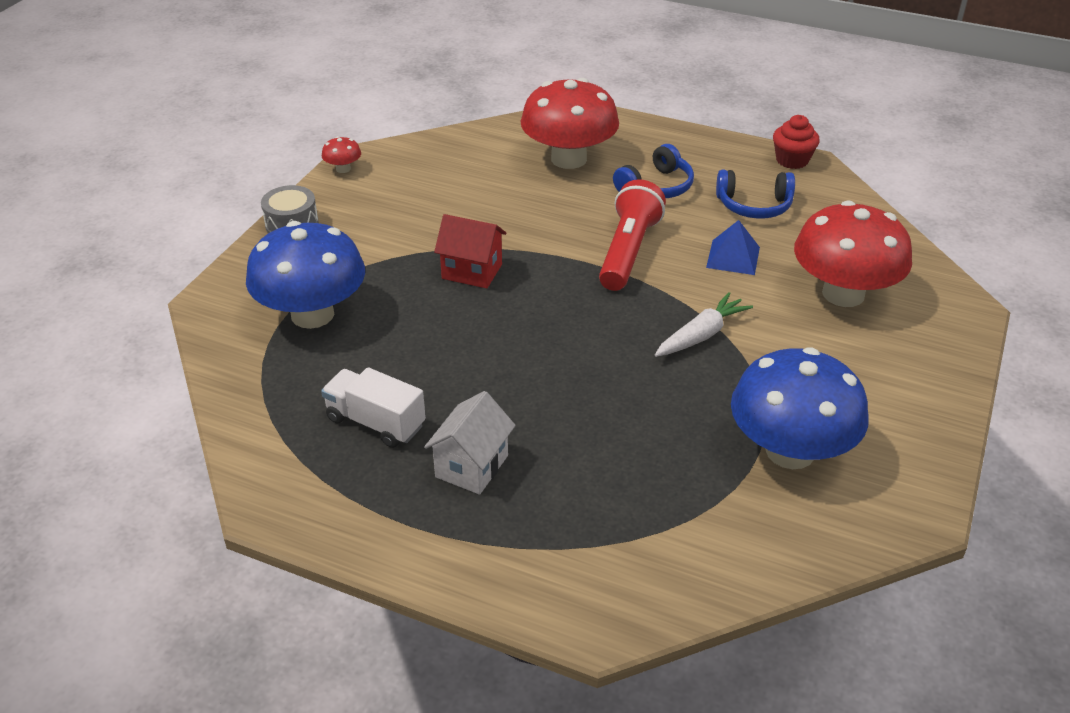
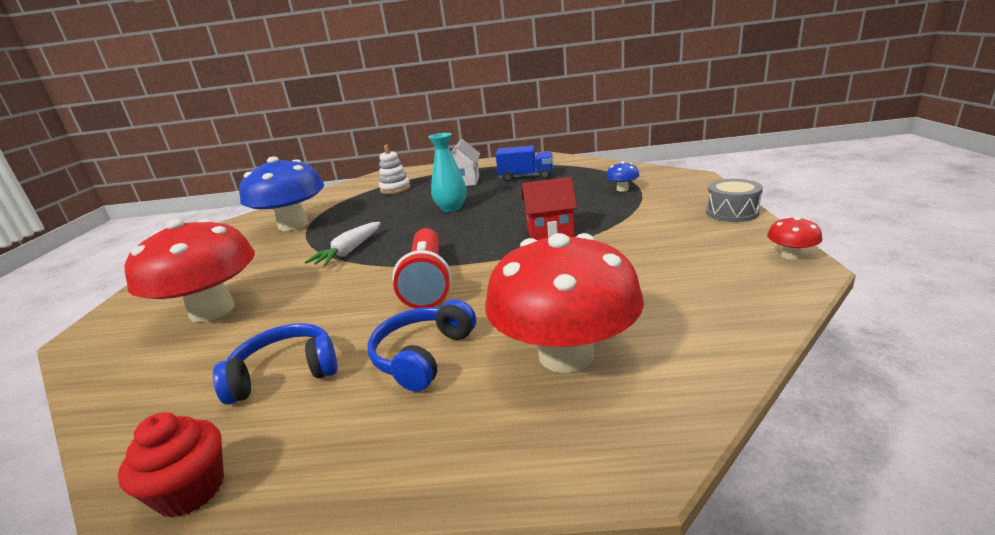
camera: 160 degrees right, 15 degrees down
blue mushroom [246,221,365,329] -> blue mushroom [606,161,640,192], size x0.40
white truck [321,367,426,448] -> blue truck [496,145,553,182]
blue pyramid [706,220,760,275] -> none
none -> white stacking toy [379,145,410,194]
none -> turquoise vase [429,133,467,212]

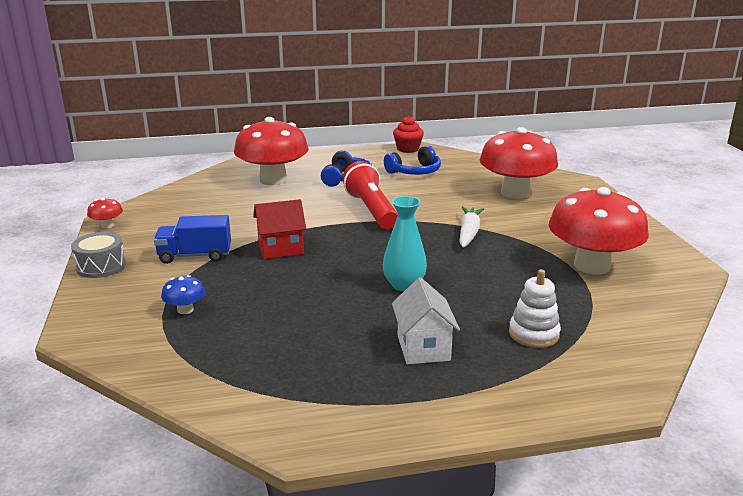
camera: 165 degrees right, 0 degrees up
blue mushroom [239,156,324,231] -> red mushroom [549,187,649,275]
blue truck [496,145,553,182] -> blue truck moved to [154,215,231,264]

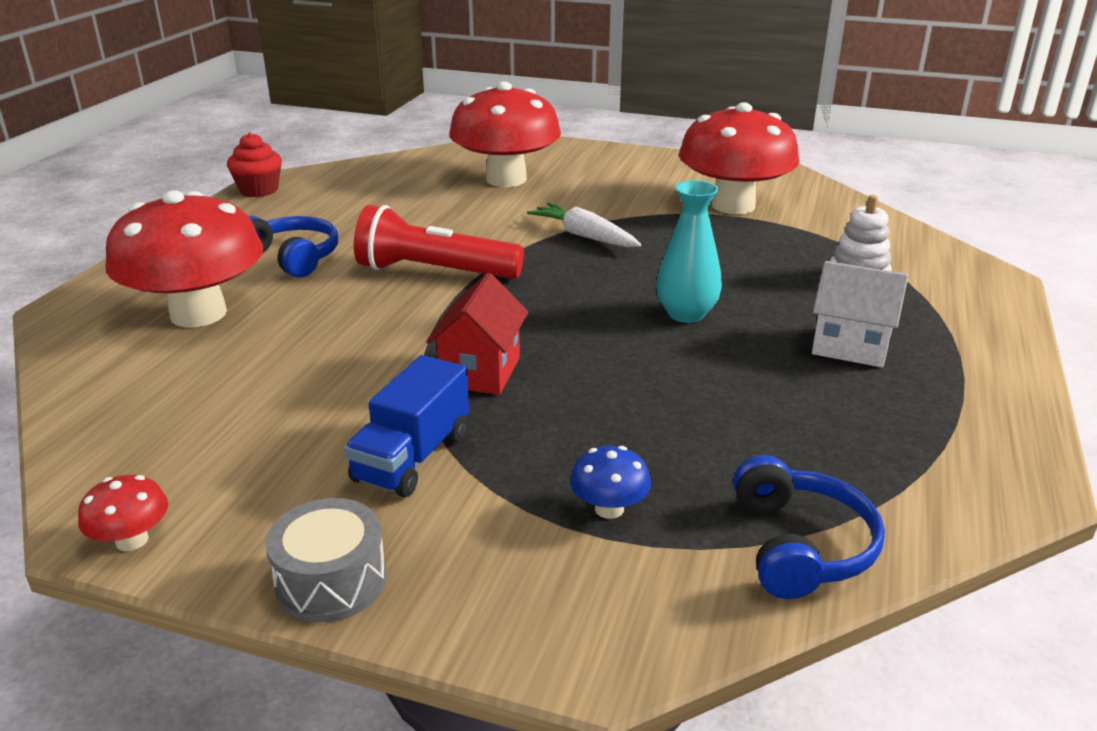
camera: 60 degrees left, 5 degrees up
blue headphones [384,146,441,175] -> blue headphones moved to [733,455,885,599]

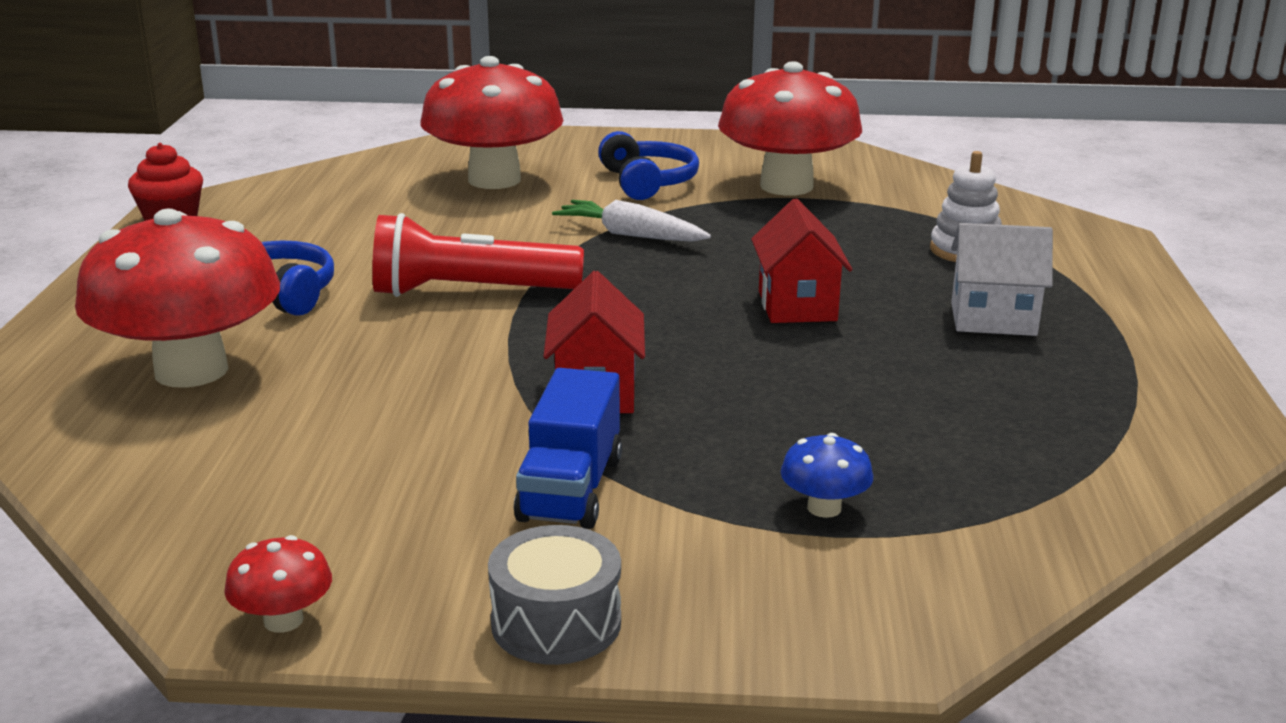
camera: 15 degrees left, 5 degrees down
turquoise vase [656,180,722,323] -> red house [751,199,852,323]
blue headphones [733,455,885,599] -> blue headphones moved to [598,131,699,200]

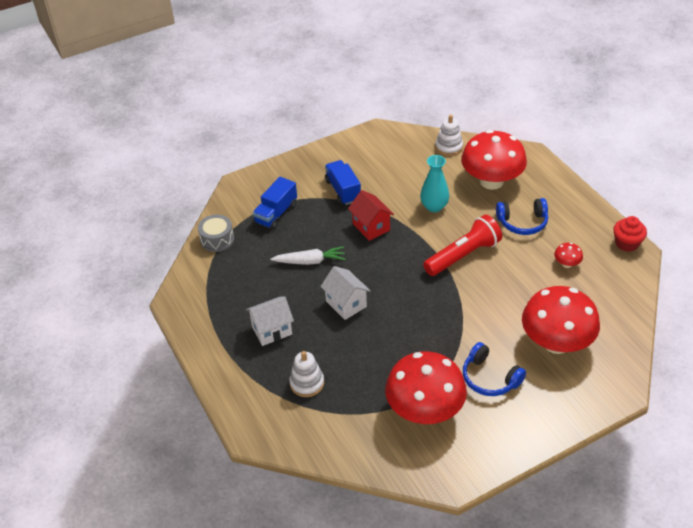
camera: 150 degrees right, 20 degrees up
red mushroom [224,535,332,633] -> red mushroom moved to [554,243,583,268]
grey drum [488,525,621,665] -> grey drum moved to [198,214,234,252]
white carrot [552,200,711,242] -> white carrot moved to [271,246,346,265]
red house [751,199,852,323] -> white house [320,266,371,320]
blue mushroom [781,433,873,518] -> blue truck [253,177,297,230]
none -> turquoise vase [420,155,449,212]
none -> white stacking toy [435,115,463,156]

